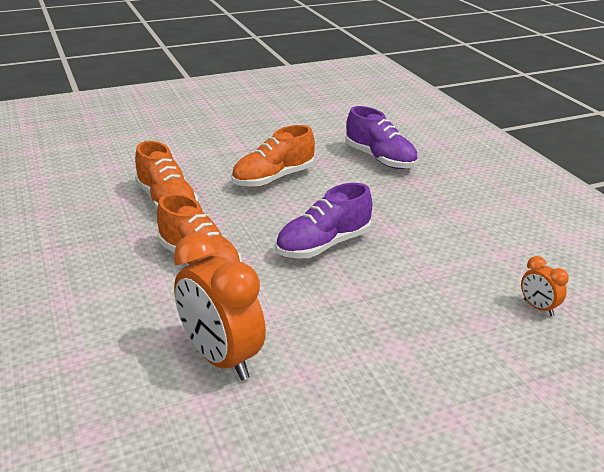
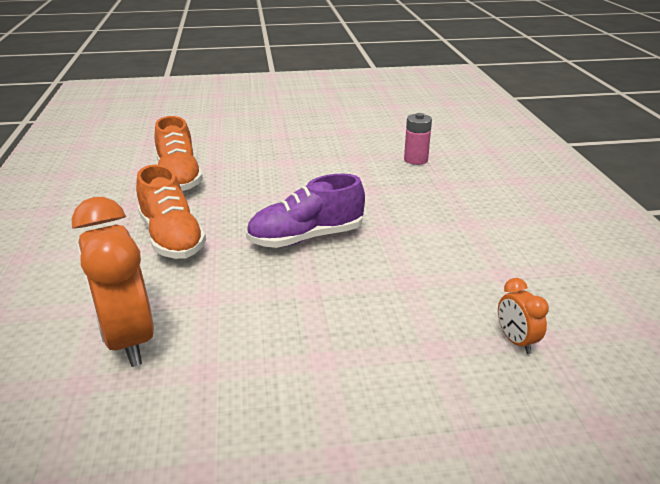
camera: 15 degrees right, 0 degrees up
orange shoe [231,125,315,187] -> none
purple shoe [345,106,418,169] -> pink battery [404,113,432,165]

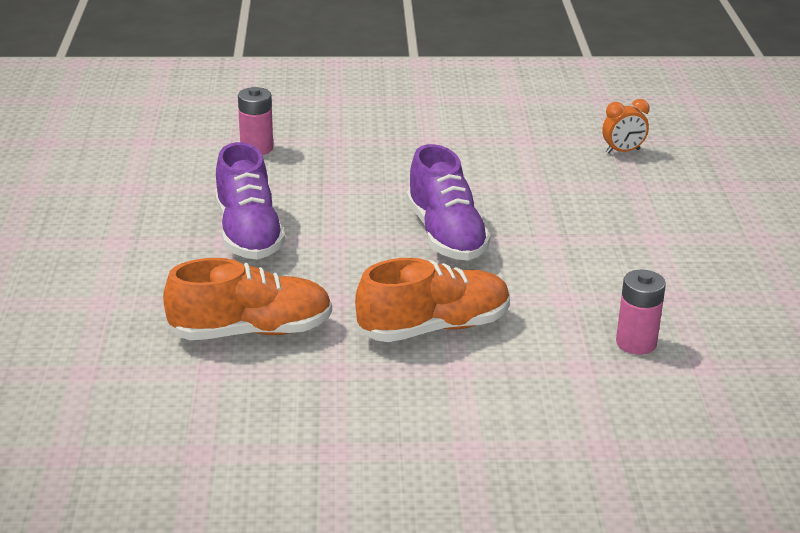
camera: 85 degrees left, 0 degrees up
orange clock [72,197,154,367] -> pink battery [616,270,666,354]
none -> purple shoe [215,142,285,259]

